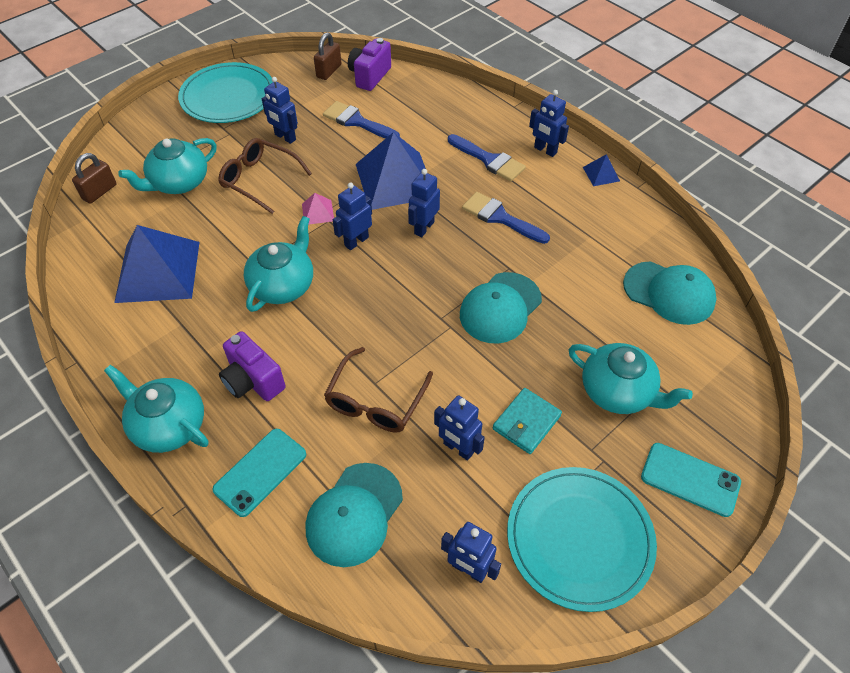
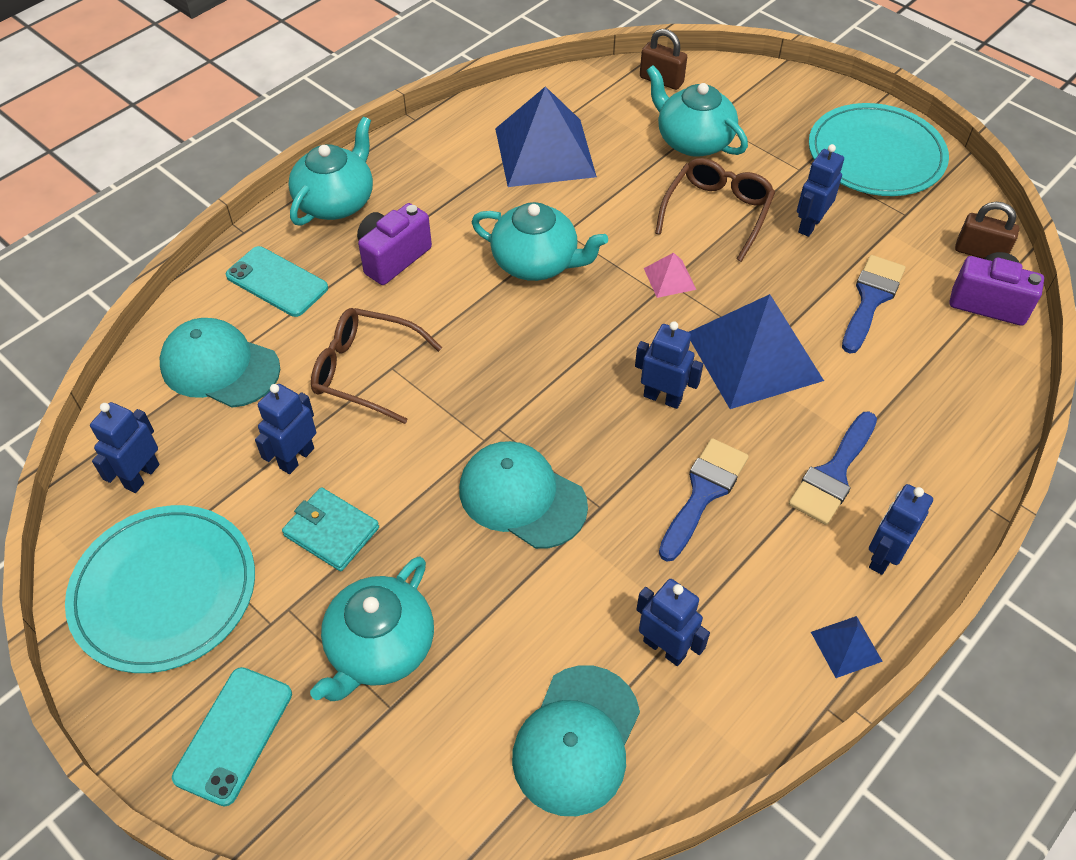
camera: 85 degrees right, 0 degrees up
blue robot [333,182,372,250] -> blue robot moved to [636,579,710,666]

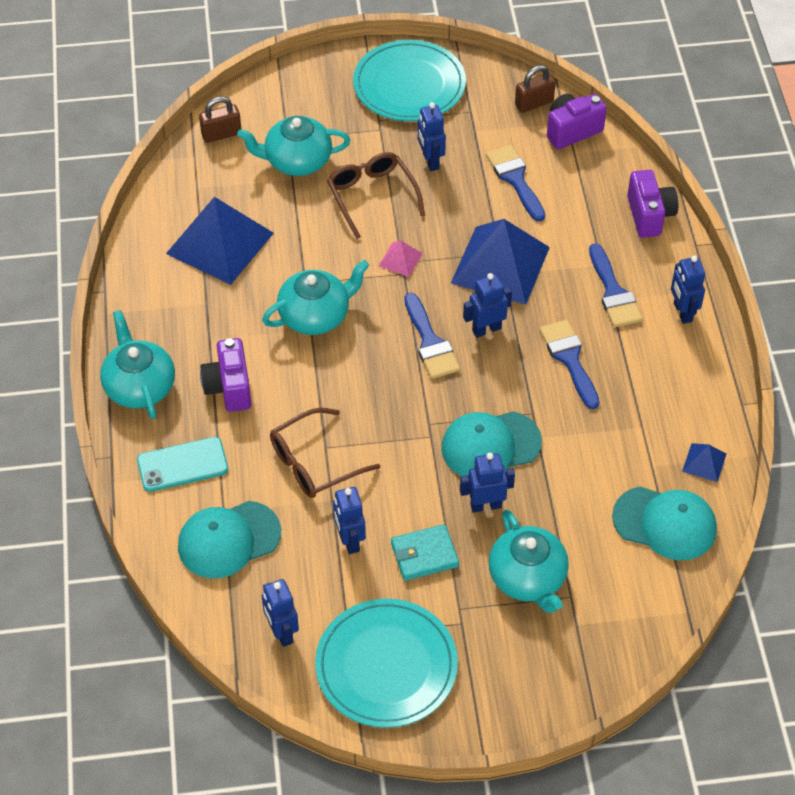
camera: 50 degrees left, 0 degrees up
turquoise phone [172,667,292,807] -> none
turquoise cap [512,665,640,816] -> turquoise cap turned 45 degrees counterclockwise [612,487,717,560]
blue robot [636,579,710,666] -> blue robot moved to [460,453,515,513]
blue pyramid [811,616,883,678] -> blue pyramid moved to [682,443,726,482]
none -> blue brush [404,293,460,379]
none -> purple camera [627,170,678,238]

